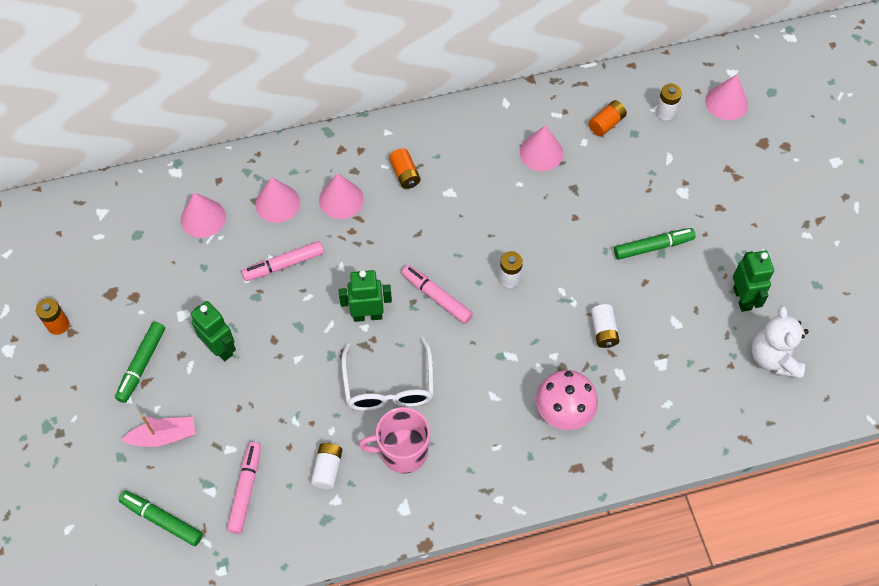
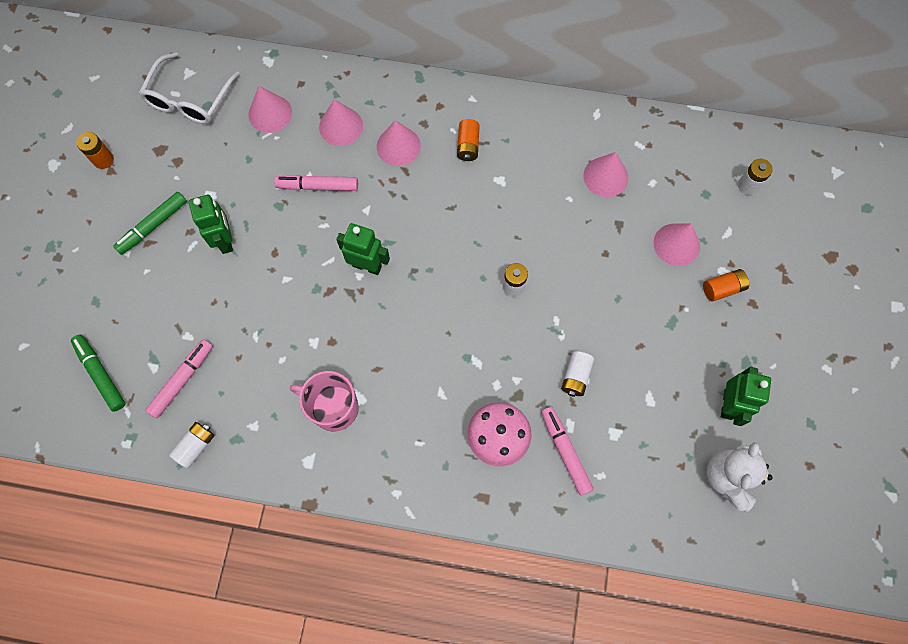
camera: 25 degrees right, 10 degrees up
pink boat [122,415,195,447] -> none
white battery [311,443,343,489] -> white battery moved to [169,422,215,469]
white glasses [341,336,434,411] -> white glasses moved to [139,52,240,124]
pink marker [402,265,473,324] -> pink marker moved to [541,407,594,496]
orange battery [589,100,627,136] -> orange battery moved to [703,269,749,302]
green marker [614,228,696,260] -> none
pink cone [705,74,748,120] -> pink cone moved to [654,224,700,266]

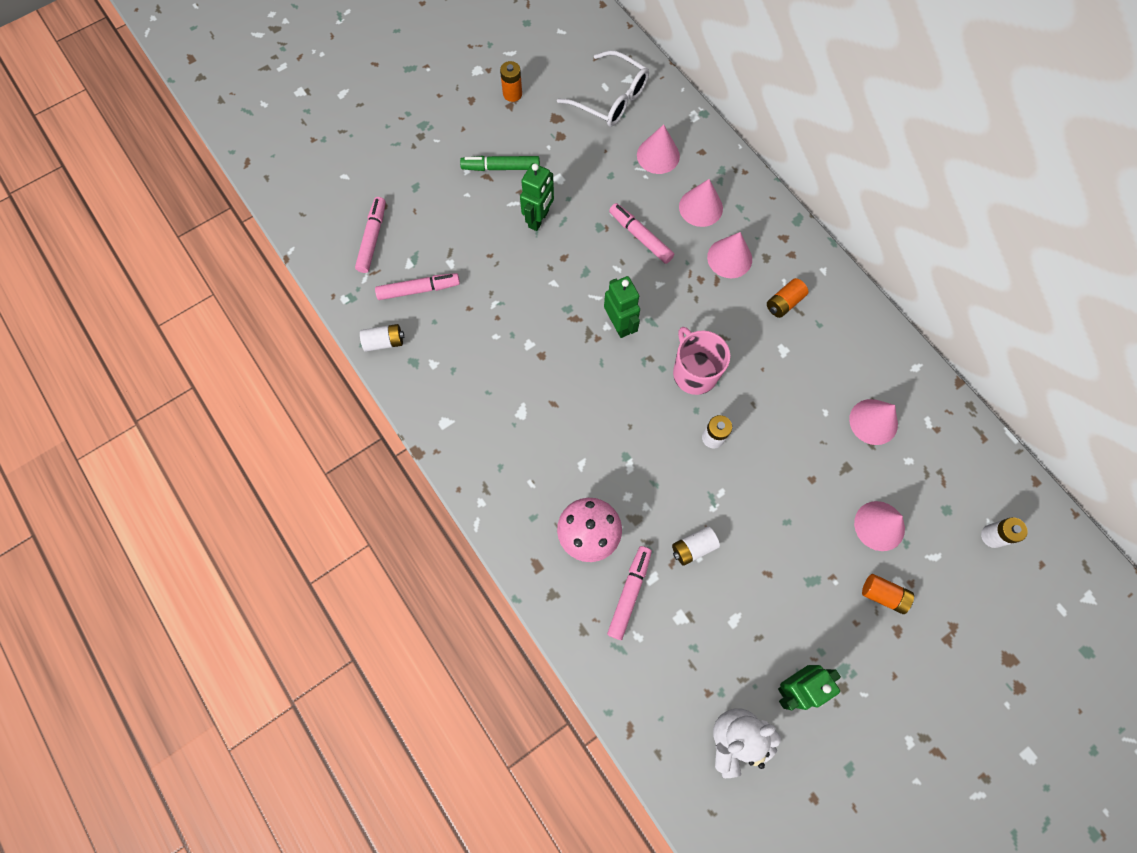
camera: 45 degrees right, 0 degrees up
green marker [71,335,125,412] -> pink marker [355,197,386,273]
white glasses [139,52,240,124] -> white glasses turned 120 degrees counterclockwise [557,50,649,127]
pink mug [290,371,359,431] -> pink mug moved to [673,327,730,395]

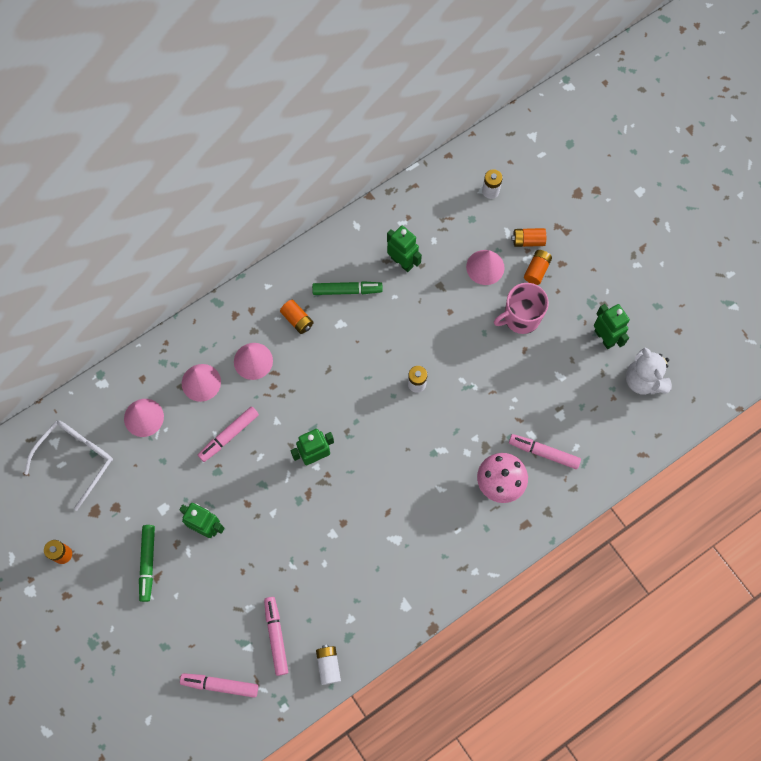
camera: 90 degrees left, 0 degrees up
white battery [672,526,720,566] -> none
pink mug [673,327,730,395] -> pink mug moved to [494,283,549,334]
pink cone [849,399,898,445] -> green robot [387,225,422,272]
none -> green marker [312,281,383,295]
none -> orange battery [512,228,546,247]

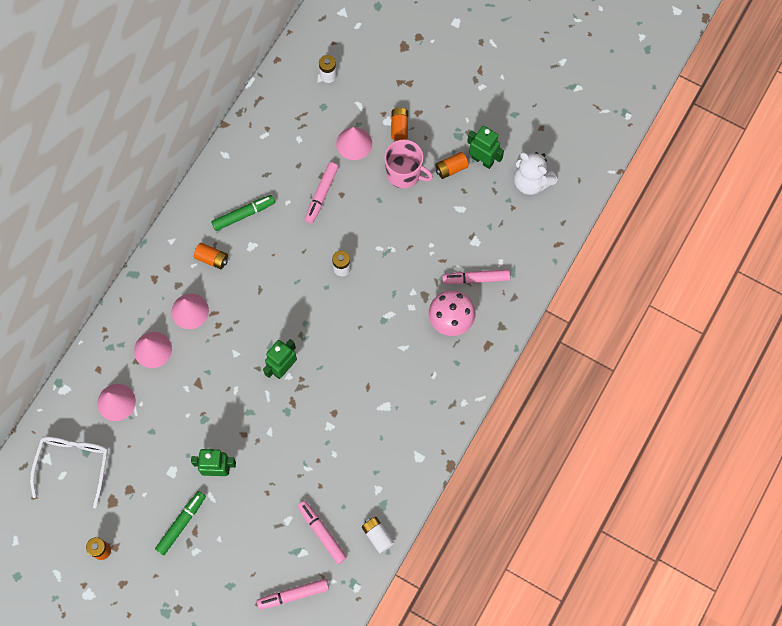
camera: 25 degrees left, 0 degrees up
green marker [139,525,155,602] -> green marker turned 120 degrees counterclockwise [155,491,206,555]
pink marker [198,406,259,462] -> pink marker moved to [305,162,339,224]
green robot [387,225,422,272] -> none
pink mug [494,283,549,334] -> pink mug turned 105 degrees counterclockwise [384,140,433,189]
orange battery [512,228,546,247] -> orange battery moved to [435,152,469,179]

